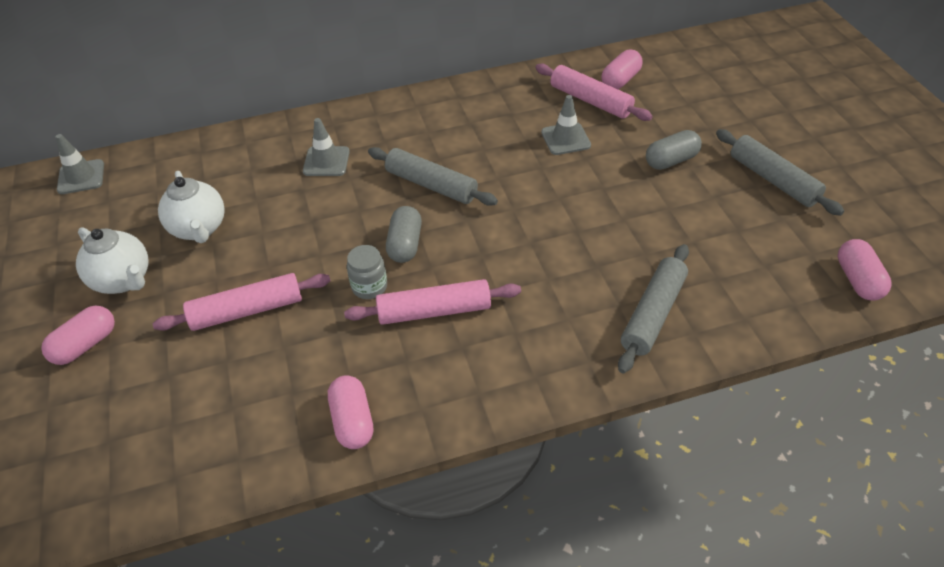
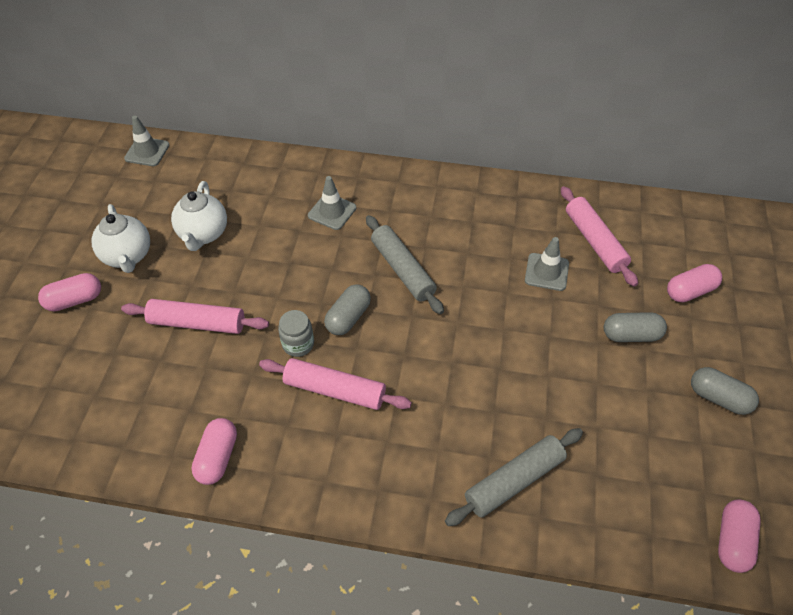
camera: 25 degrees right, 5 degrees up
pink capsule [601,50,642,89] -> pink capsule moved to [667,264,722,302]
grey rolling pin [716,129,844,216] -> grey capsule [691,367,759,415]

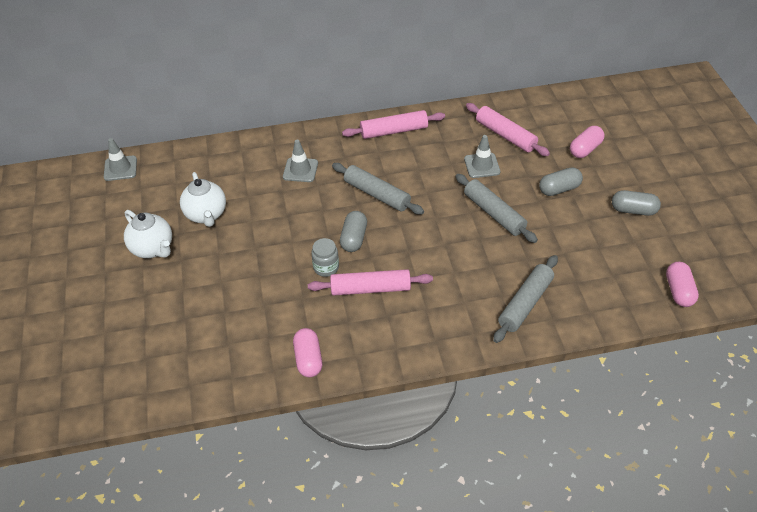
camera: 20 degrees left, 5 degrees down
pink capsule [38,273,101,311] -> none
pink rolling pin [121,299,269,334] -> pink rolling pin moved to [342,110,445,139]
none -> grey rolling pin [455,174,538,243]

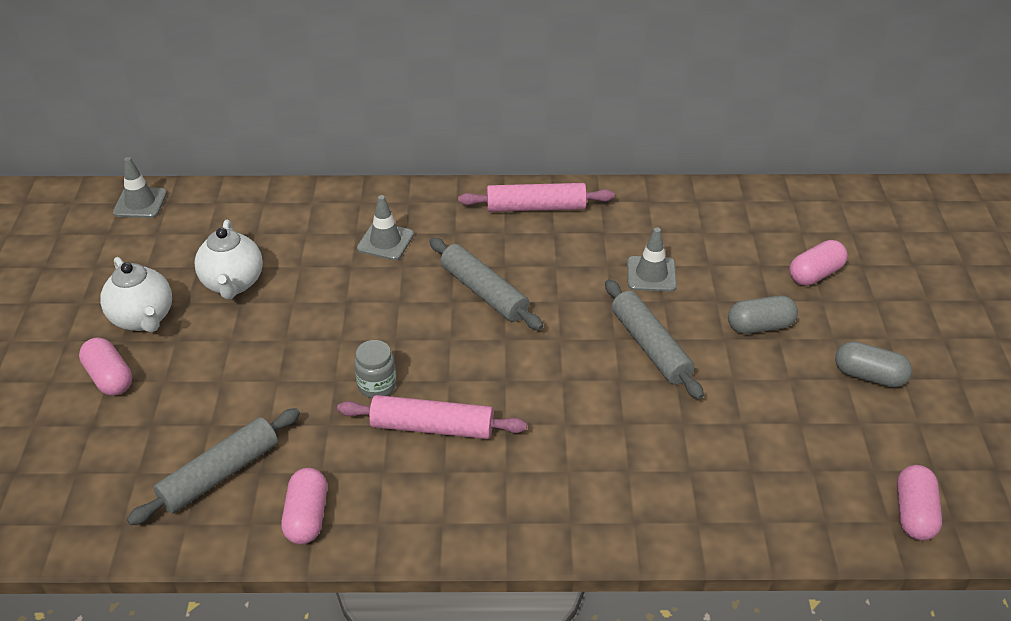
camera: 10 degrees right, 5 degrees down
grey capsule [340,211,367,252] -> none
pink rolling pin [466,103,550,156] -> none
grey rolling pin [493,255,558,343] -> grey rolling pin moved to [127,408,300,525]
none -> pink capsule [79,337,132,396]

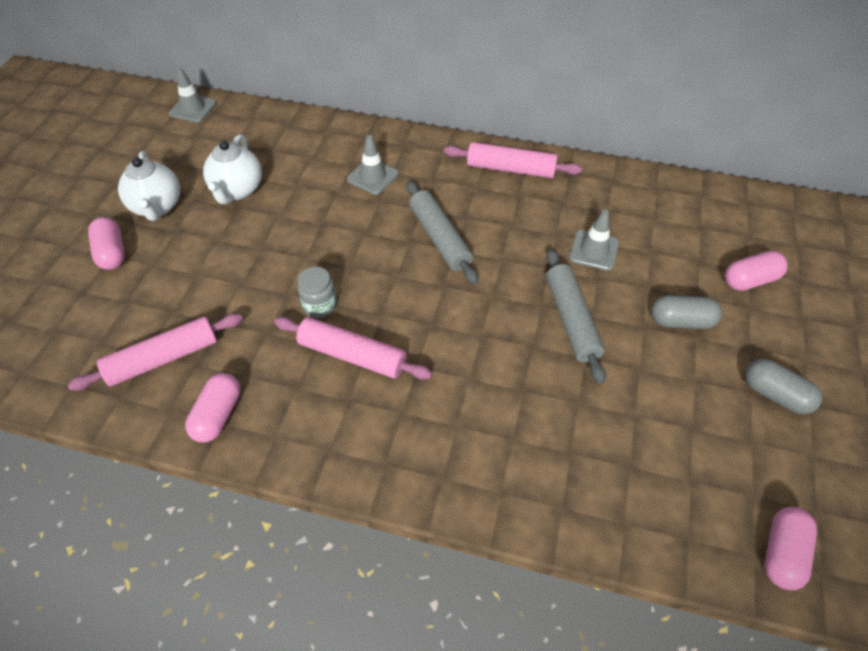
camera: 15 degrees right, 10 degrees up
grey rolling pin [127,408,300,525] -> pink rolling pin [68,313,243,391]

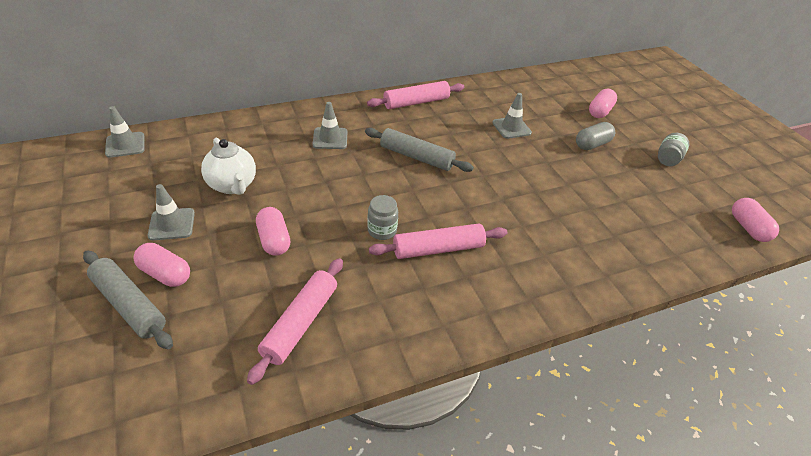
camera: 40 degrees left, 10 degrees down
white teapot [118,151,180,221] -> grey traffic cone [148,184,195,240]
pink capsule [185,373,240,443] -> pink capsule moved to [256,207,290,256]
grey rolling pin [546,249,606,384] -> grey rolling pin moved to [83,250,173,349]
grey capsule [745,359,822,414] -> grey jar [658,133,689,166]

